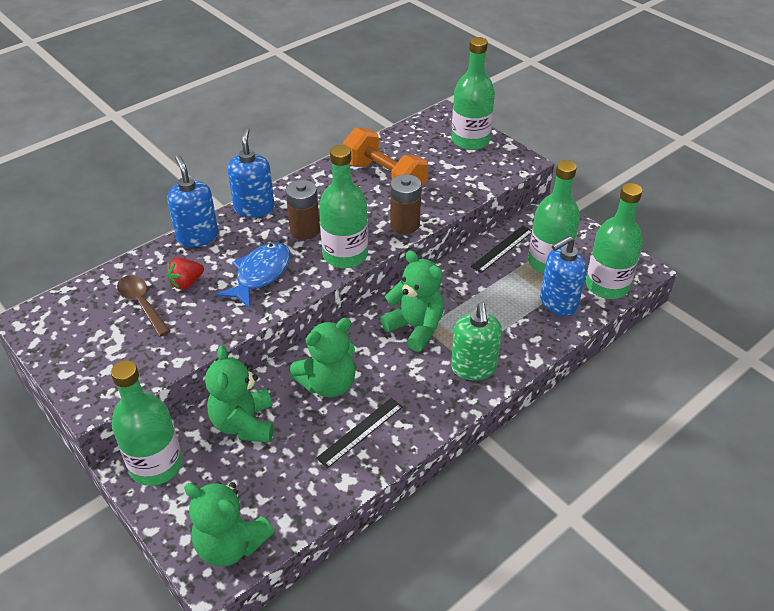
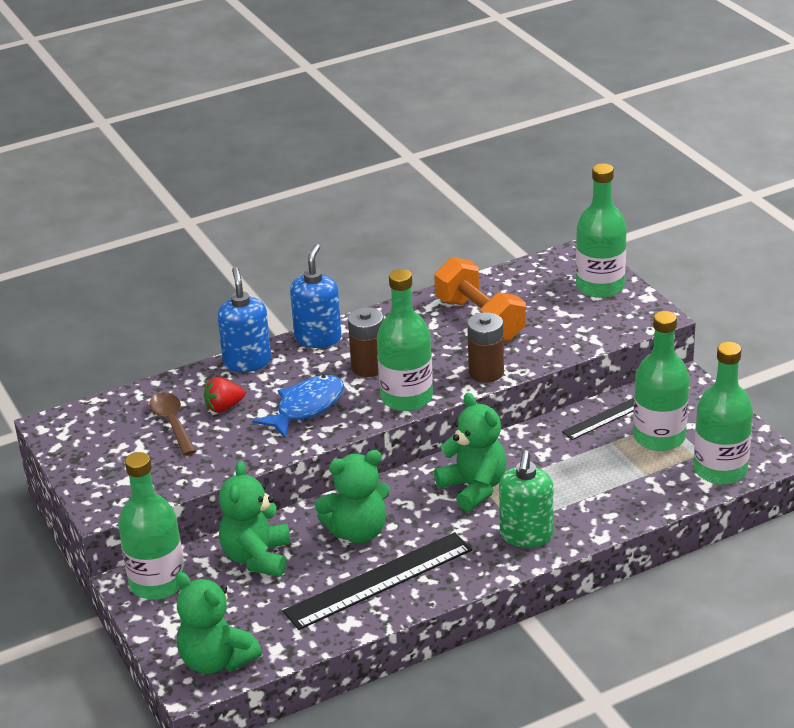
camera: 15 degrees right, 10 degrees down
black ruler [316,398,403,468] -> black ruler [283,532,472,630], size x1.75
blue soap dispenser [540,236,587,316] -> none

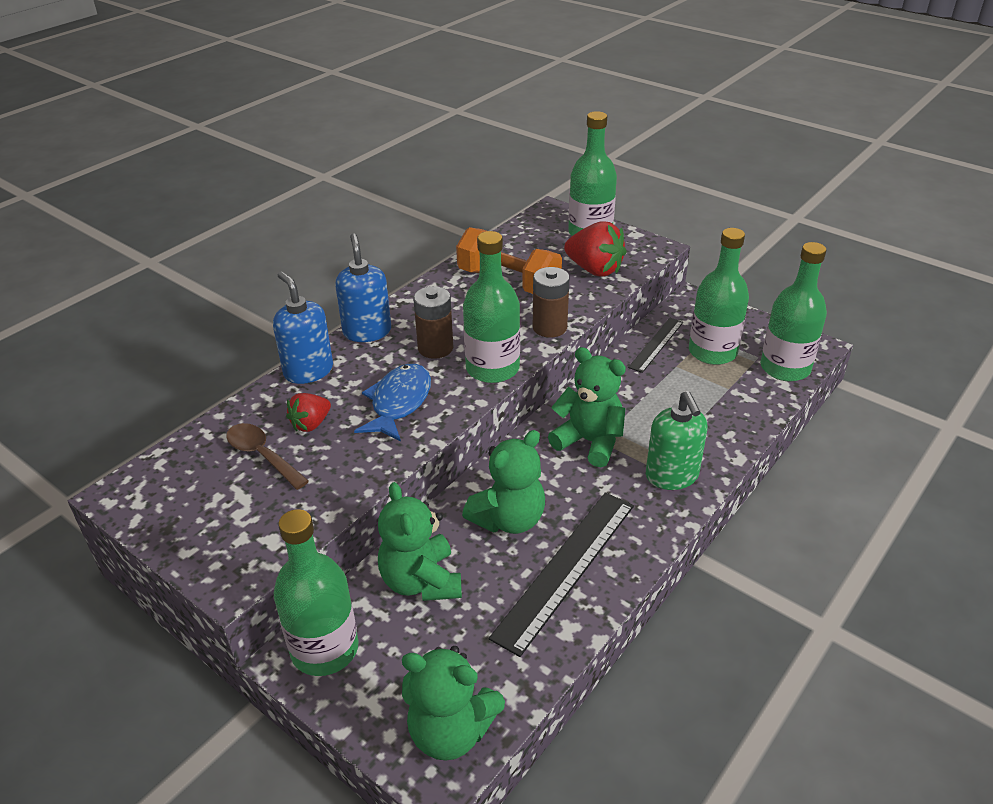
camera: 25 degrees left, 5 degrees up
none -> red strawberry [564,221,626,276]

